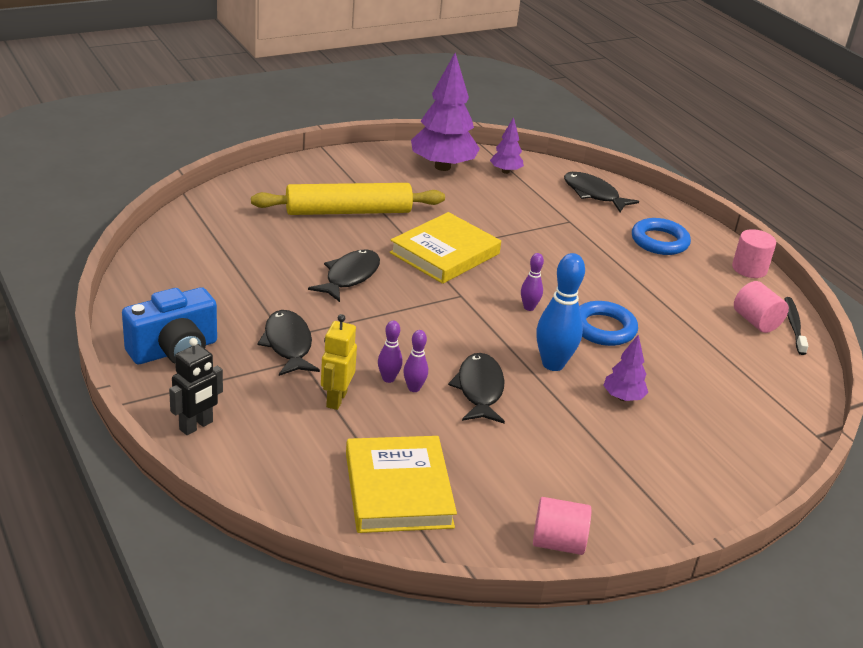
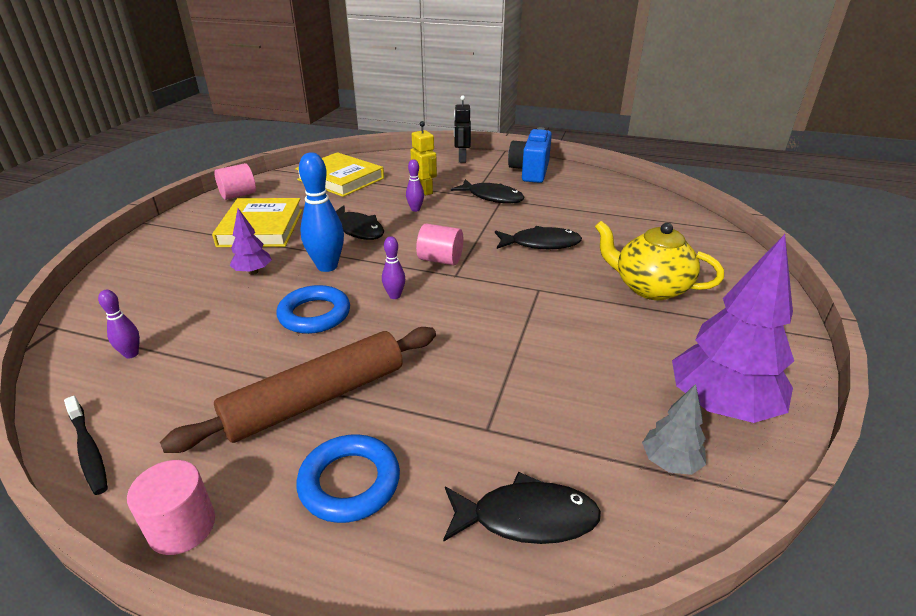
camera: 140 degrees right, 0 degrees up
yellow rolling pin [251,183,445,215] -> yellow teapot [595,221,724,300]
black fish [308,249,380,302] -> black fish turned 75 degrees counterclockwise [495,226,582,249]
yellow book [390,212,501,284] -> yellow book moved to [212,198,302,247]
purple bowling pin [403,330,428,392] -> purple bowling pin moved to [98,290,140,358]
purple tree [490,117,524,174] -> grey tree [642,384,706,475]
pink cylinder [734,281,789,333] -> pink cylinder moved to [416,224,463,265]
none -> brown rolling pin [160,327,436,453]

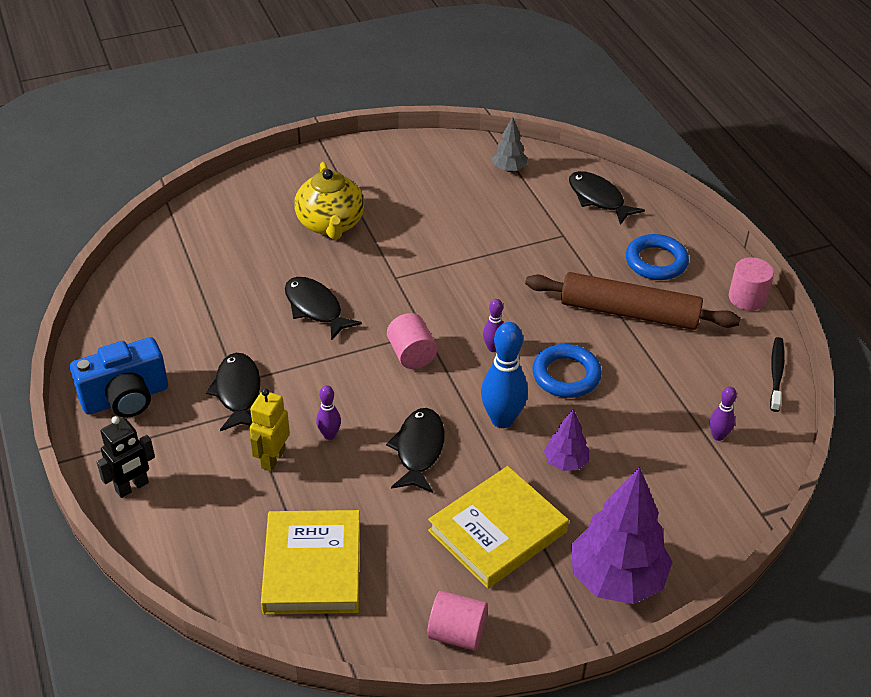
camera: 130 degrees left, 10 degrees up
purple tree [672,234,794,423] -> purple tree moved to [571,467,673,604]

